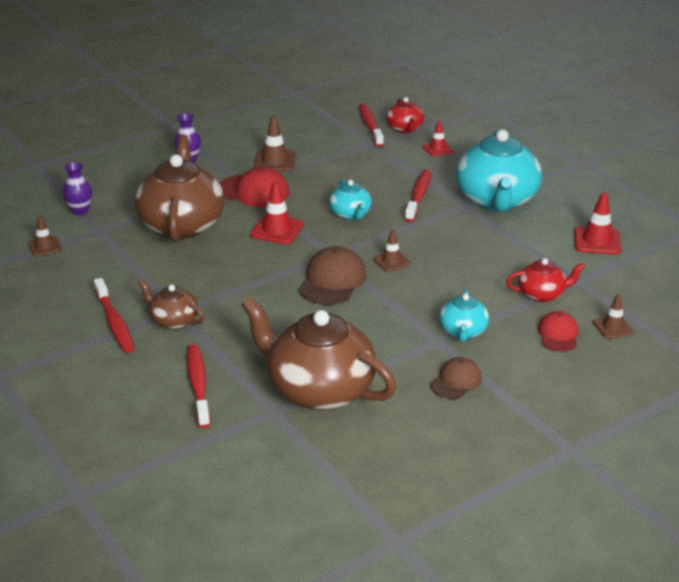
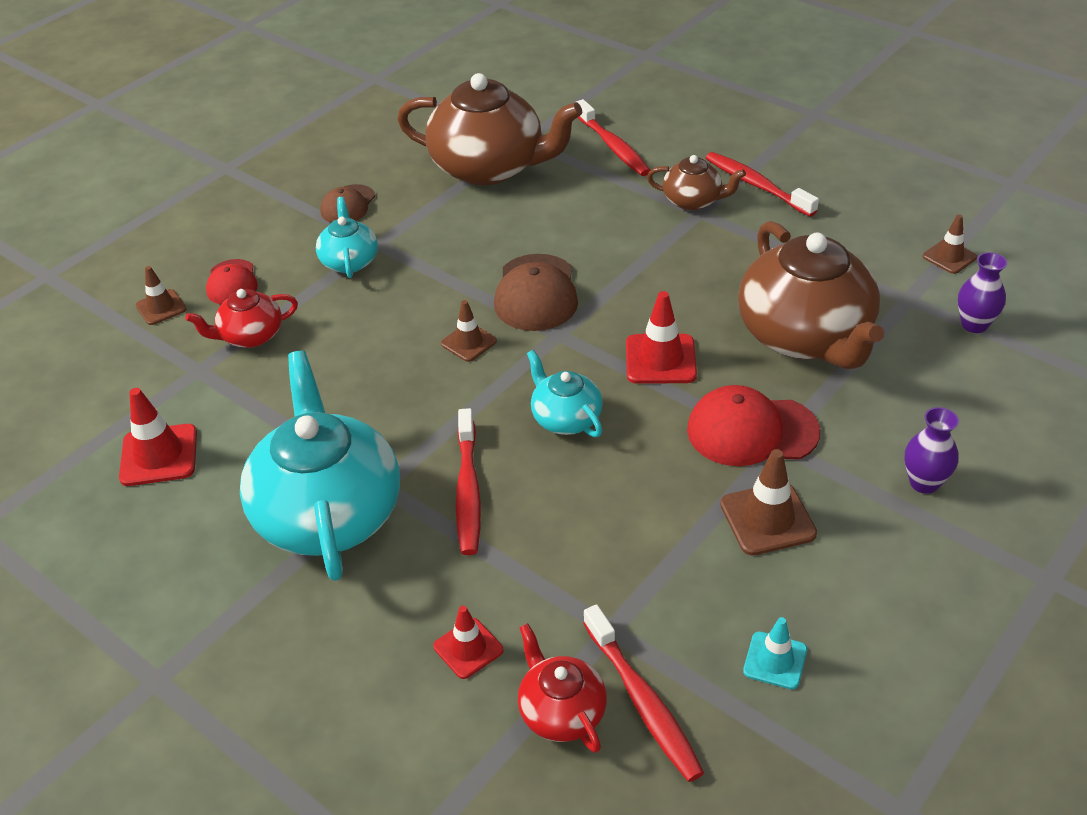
camera: 165 degrees right, 10 degrees up
none -> turquoise traffic cone [743,617,807,689]

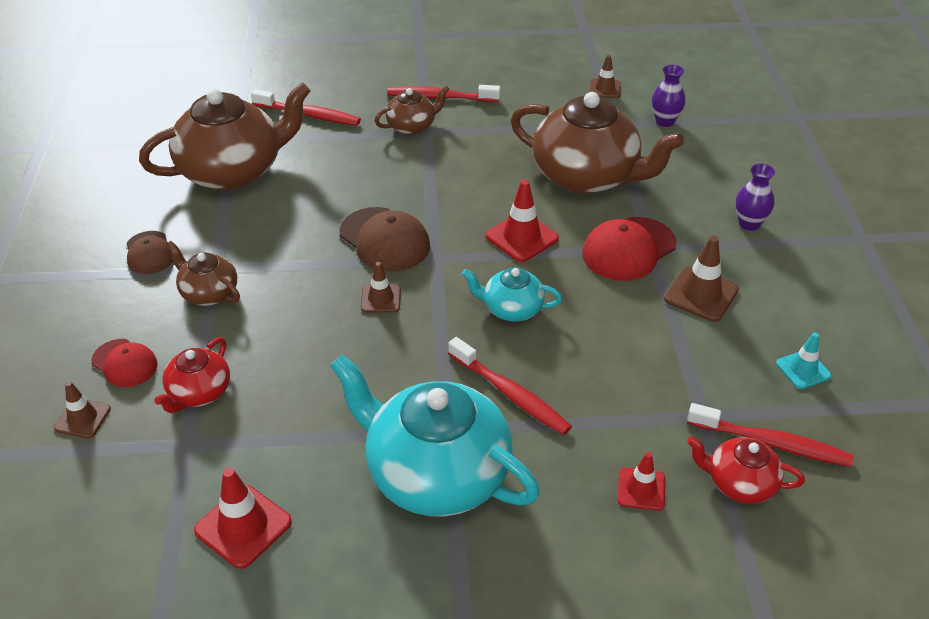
camera: 45 degrees left, 0 degrees up
turquoise teapot [316,197,378,278] -> brown teapot [166,241,240,306]

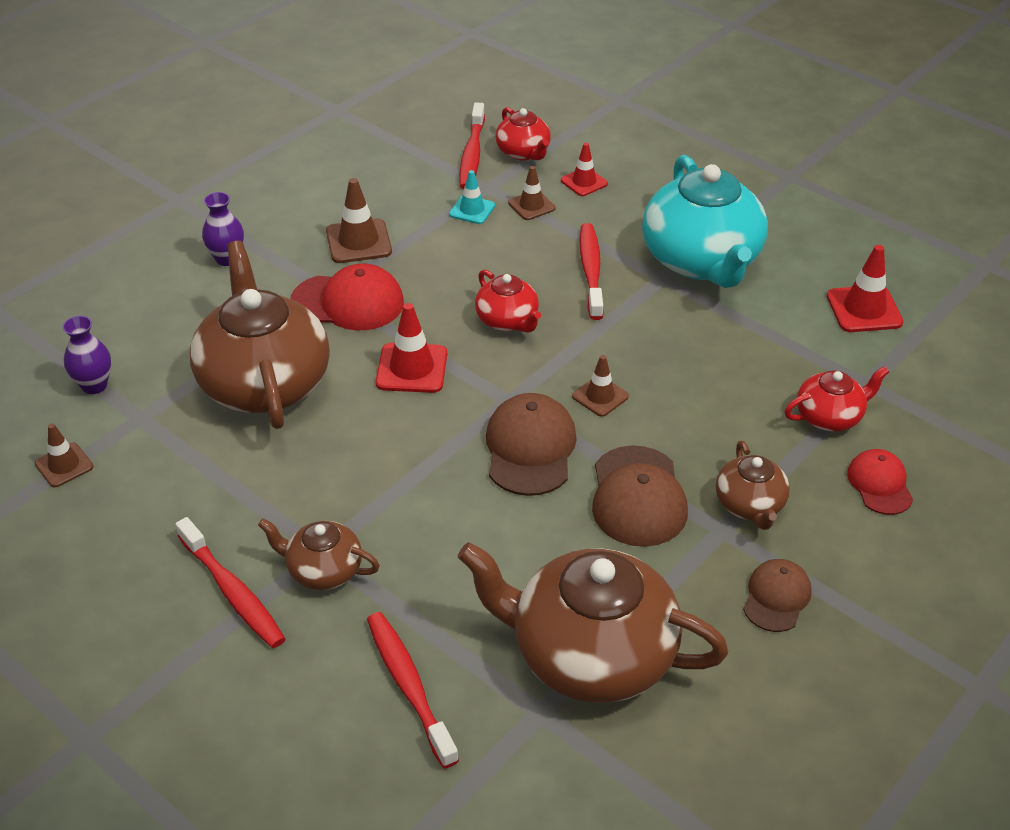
camera: 135 degrees left, 0 degrees up
brown traffic cone [54,381,111,438] -> brown traffic cone moved to [508,166,556,220]
turquoise teapot [462,268,562,322] -> red teapot [475,269,541,333]
red toothbrush [687,403,853,467] -> red toothbrush turned 150 degrees counterclockwise [459,102,485,189]
turquoise traffic cone [776,333,831,389] -> turquoise traffic cone moved to [449,170,495,224]
none -> brown cap [592,445,688,547]

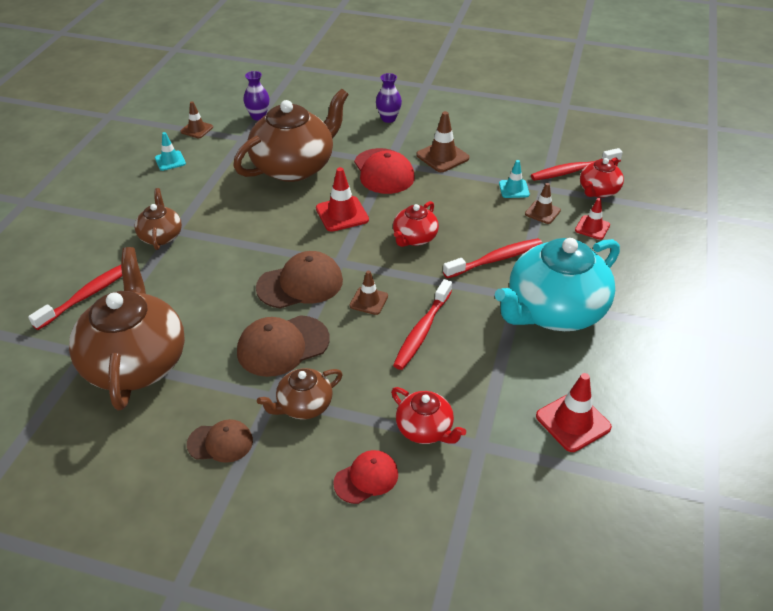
camera: 65 degrees right, 0 degrees up
red toothbrush [176,517,285,648] -> red toothbrush moved to [393,279,452,370]
none -> turquoise traffic cone [155,132,186,171]

